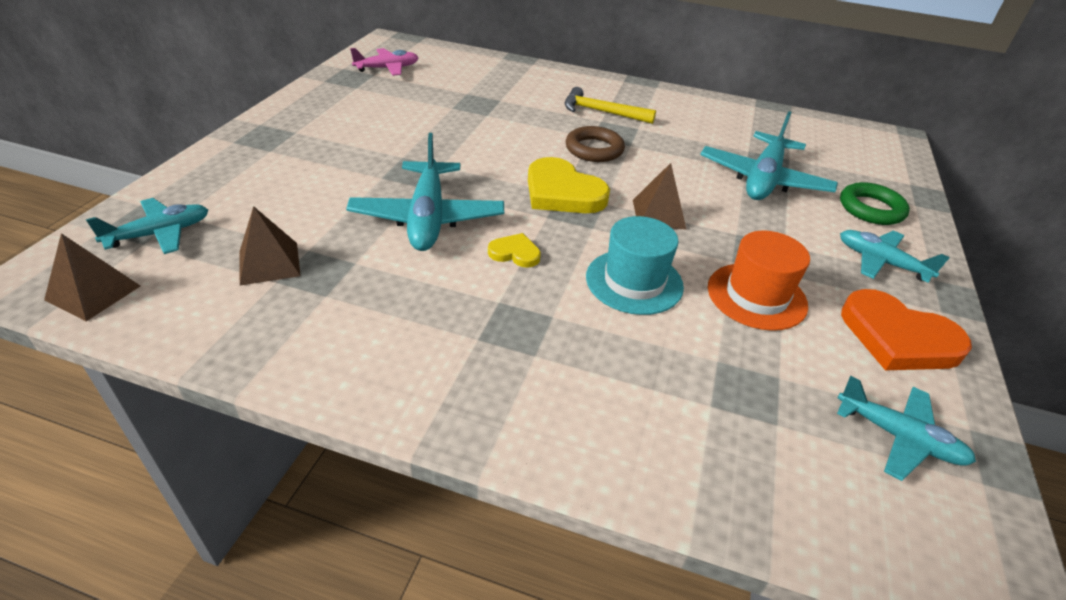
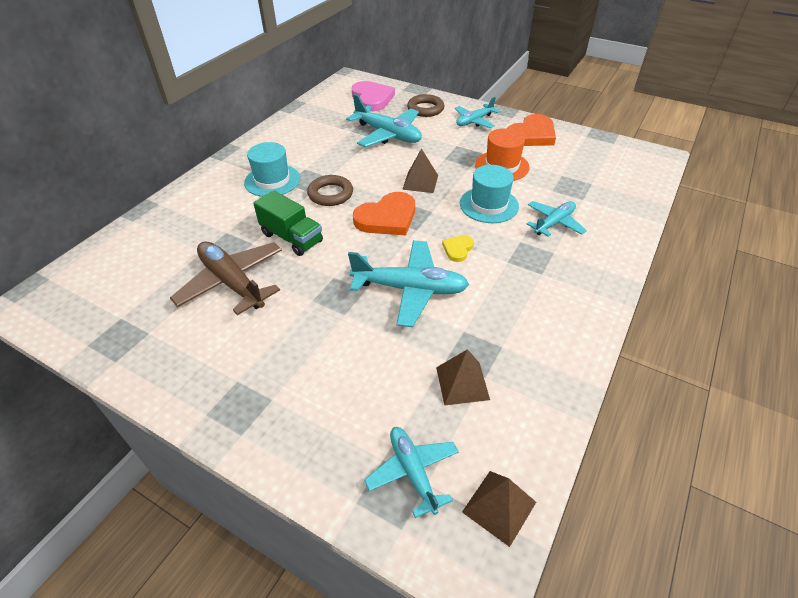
camera: 75 degrees left, 5 degrees up
pink plane [350,48,419,76] -> none
yellow heart [528,157,610,213] -> orange heart [353,192,415,235]
yellow hammer [565,87,656,124] -> turquoise hat [244,142,300,197]
turquoise plane [837,376,976,481] -> turquoise plane moved to [527,201,587,237]
green ring [840,182,910,225] -> brown ring [407,94,444,117]
none -> brown plane [170,242,282,315]
none -> green truck [253,190,323,256]
none -> pink heart [351,81,395,112]

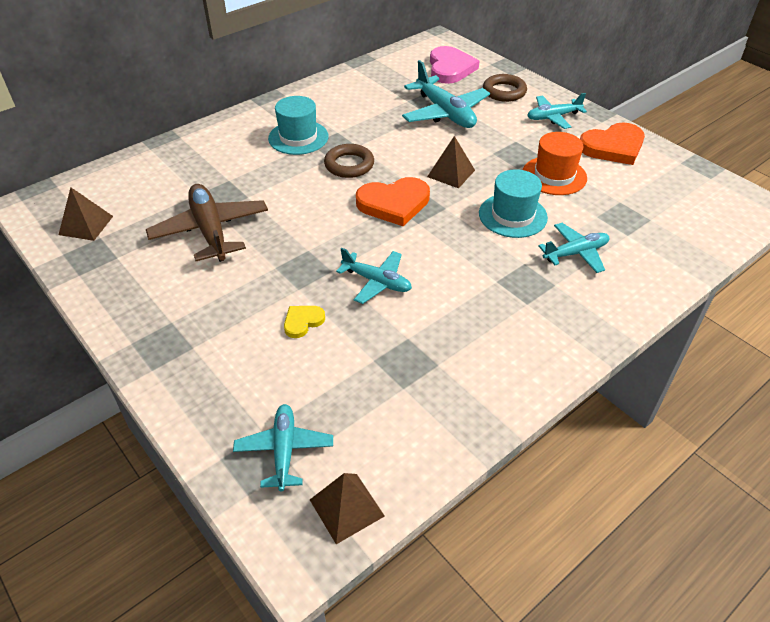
camera: 20 degrees right, 0 degrees up
green truck [253,190,323,256] -> none
turquoise plane [348,240,469,327] -> turquoise plane [336,248,412,304], size x0.62
brown pyramid [436,349,490,405] -> brown pyramid moved to [59,187,113,241]
yellow heart [442,235,474,262] -> yellow heart moved to [284,306,325,338]

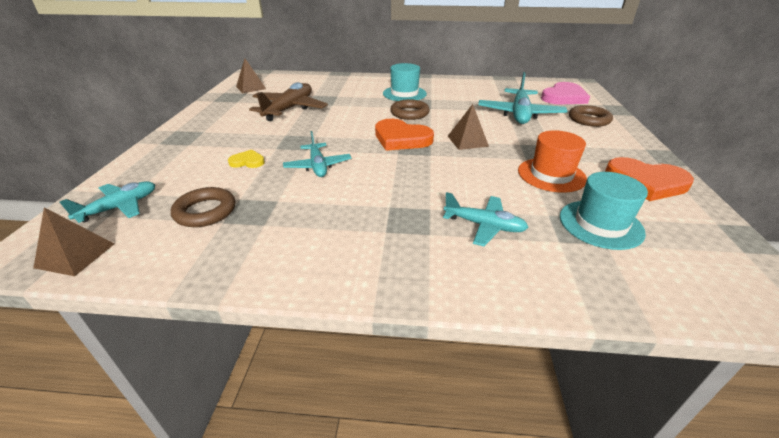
camera: 45 degrees right, 10 degrees down
turquoise hat [479,169,548,238] -> turquoise hat moved to [560,172,648,250]
turquoise plane [527,93,587,129] -> none
none -> brown ring [171,187,235,227]

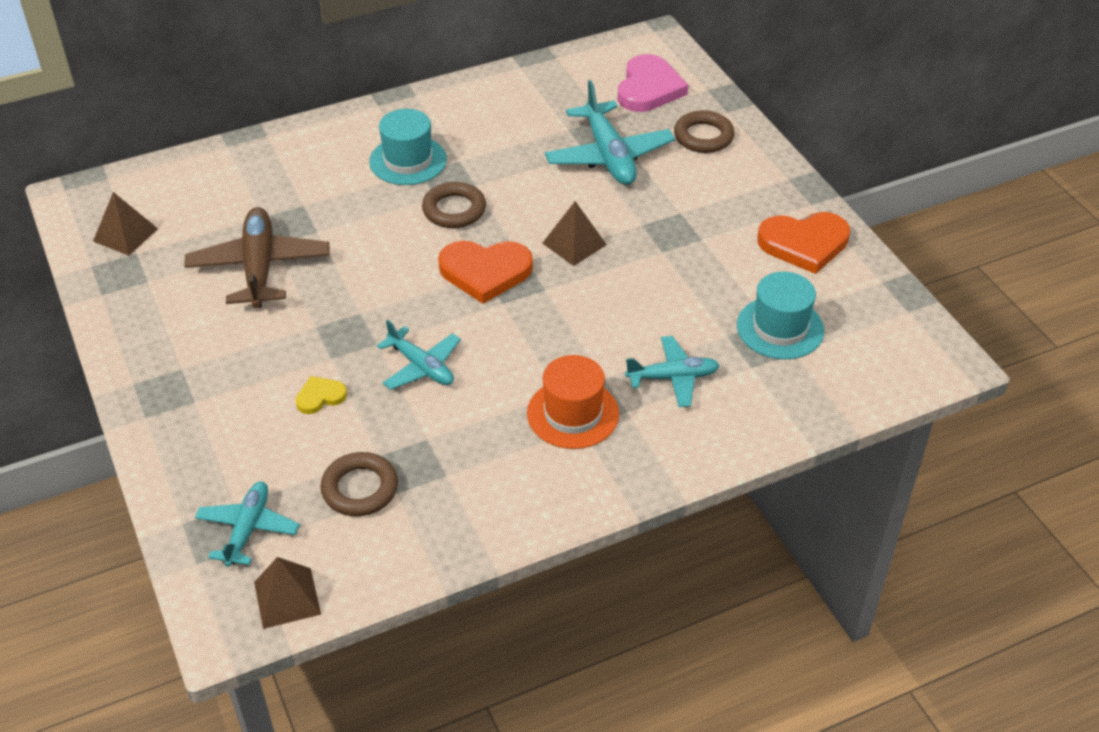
camera: 30 degrees left, 10 degrees up
orange hat [518,130,587,193] -> orange hat moved to [527,355,619,449]

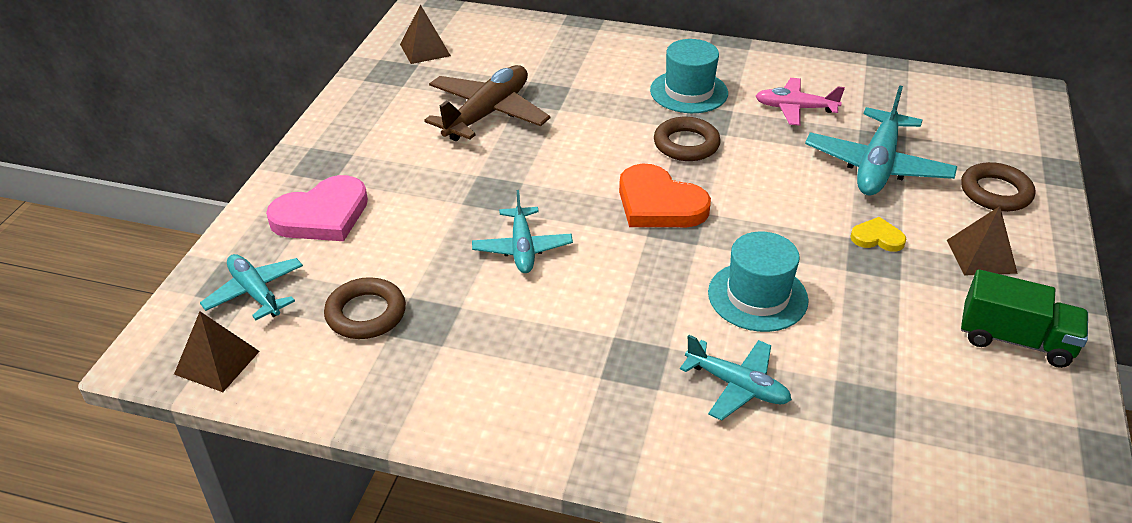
camera: 40 degrees right, 5 degrees down
turquoise plane [195,482,300,567] -> turquoise plane turned 90 degrees counterclockwise [200,254,303,320]
yellow heart [296,376,347,414] -> yellow heart moved to [850,217,906,252]
orange hat [527,355,619,449] -> none
brown pyramid [542,201,607,266] -> brown pyramid moved to [947,206,1018,275]
pink heart [618,54,688,112] -> pink heart moved to [266,175,368,241]
turquoise hat [737,272,824,359] -> turquoise hat moved to [708,232,809,332]
orange heart [757,212,850,274] -> green truck [961,269,1088,368]
none -> pink plane [756,78,845,126]

